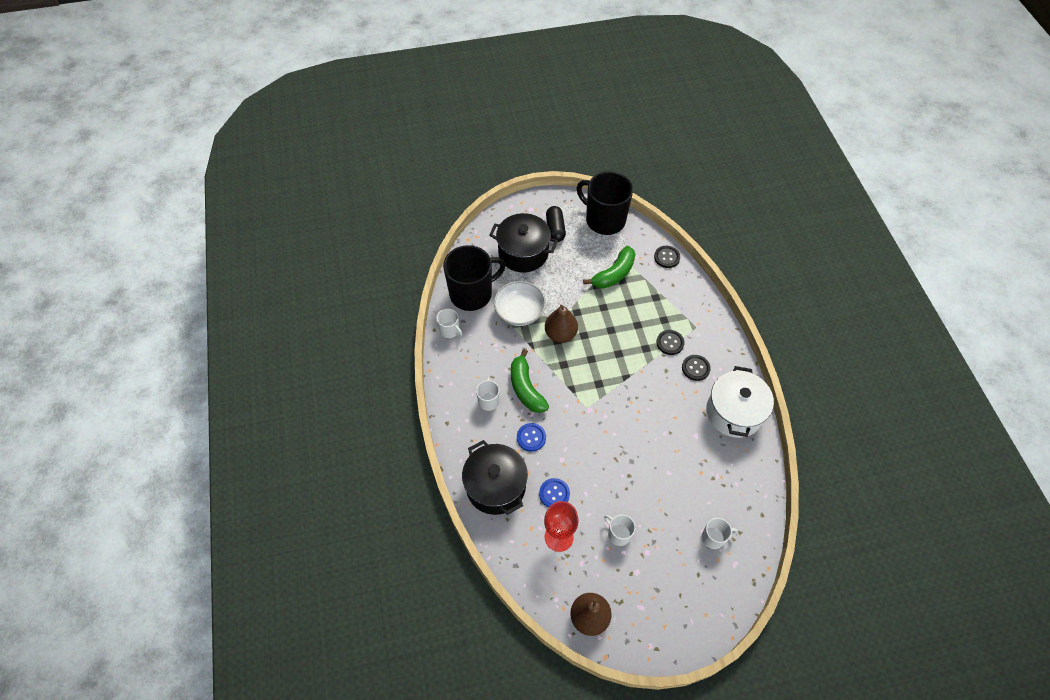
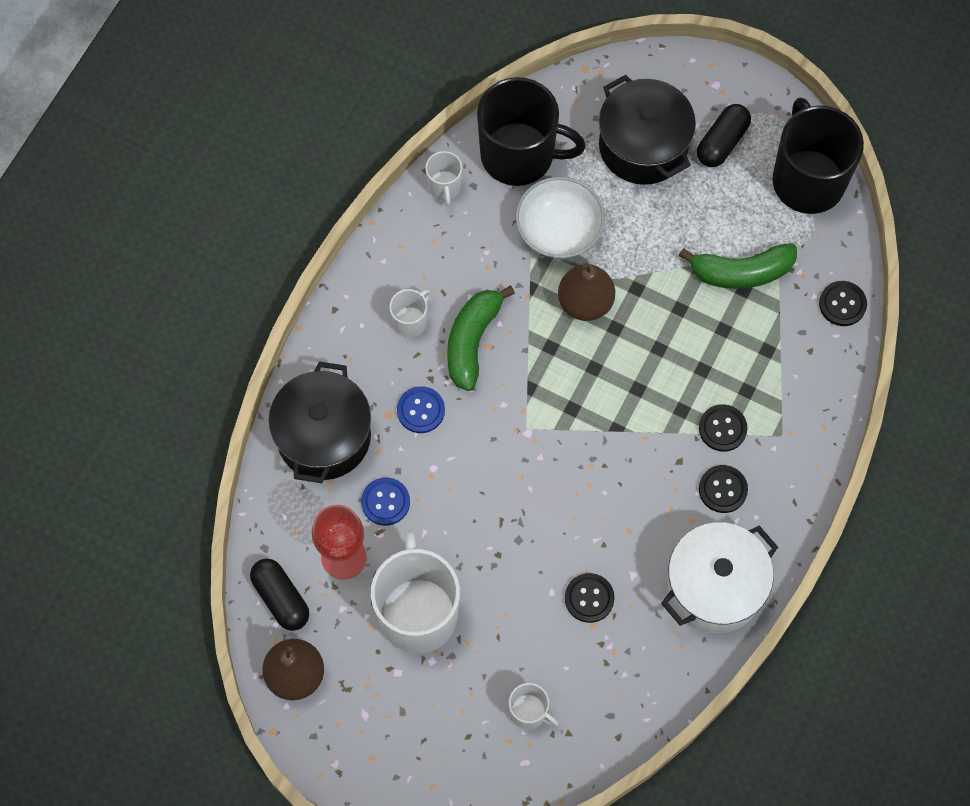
camera: 40 degrees right, 10 degrees up
white mug [604,514,635,546] -> white mug [371,530,460,653], size x2.18
none -> black capsule [250,559,309,631]
none -> black button [565,573,615,623]

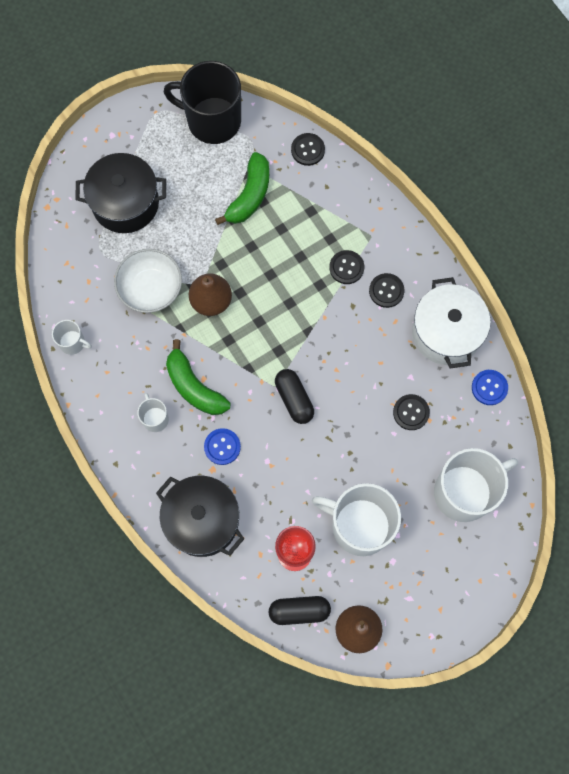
camera: 60 degrees left, 5 degrees up
blue button [361,477,410,526] -> blue button moved to [472,370,508,405]
black mug [477,77,586,186] -> none
white mug [509,683,559,730] -> white mug [434,448,518,522], size x2.18
black capsule [697,104,751,167] -> black capsule moved to [275,369,314,424]

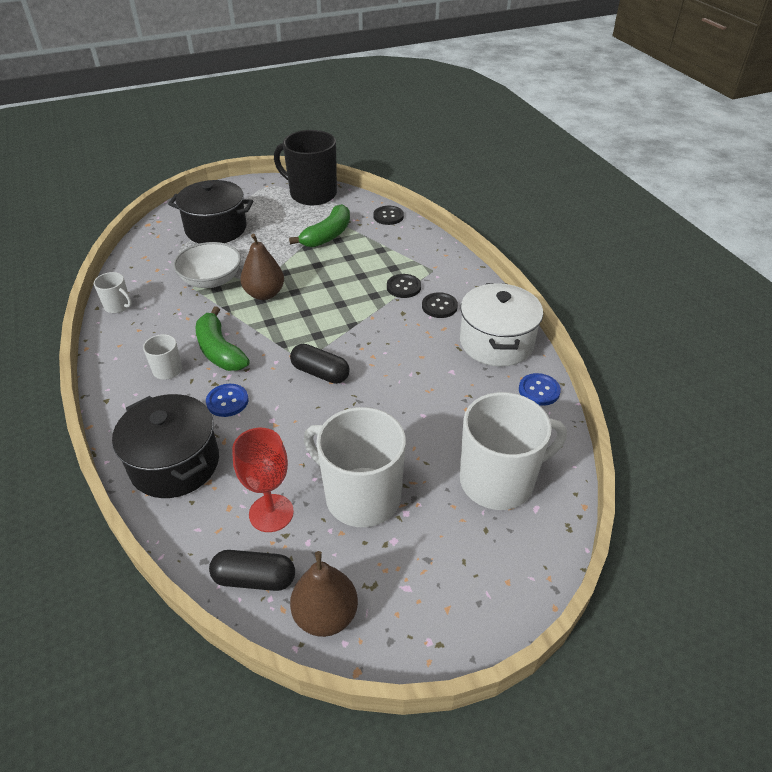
camera: 10 degrees right, 30 degrees down
black capsule [275,369,314,424] -> black capsule turned 45 degrees counterclockwise [290,344,350,384]
black button [393,394,430,430] -> none

